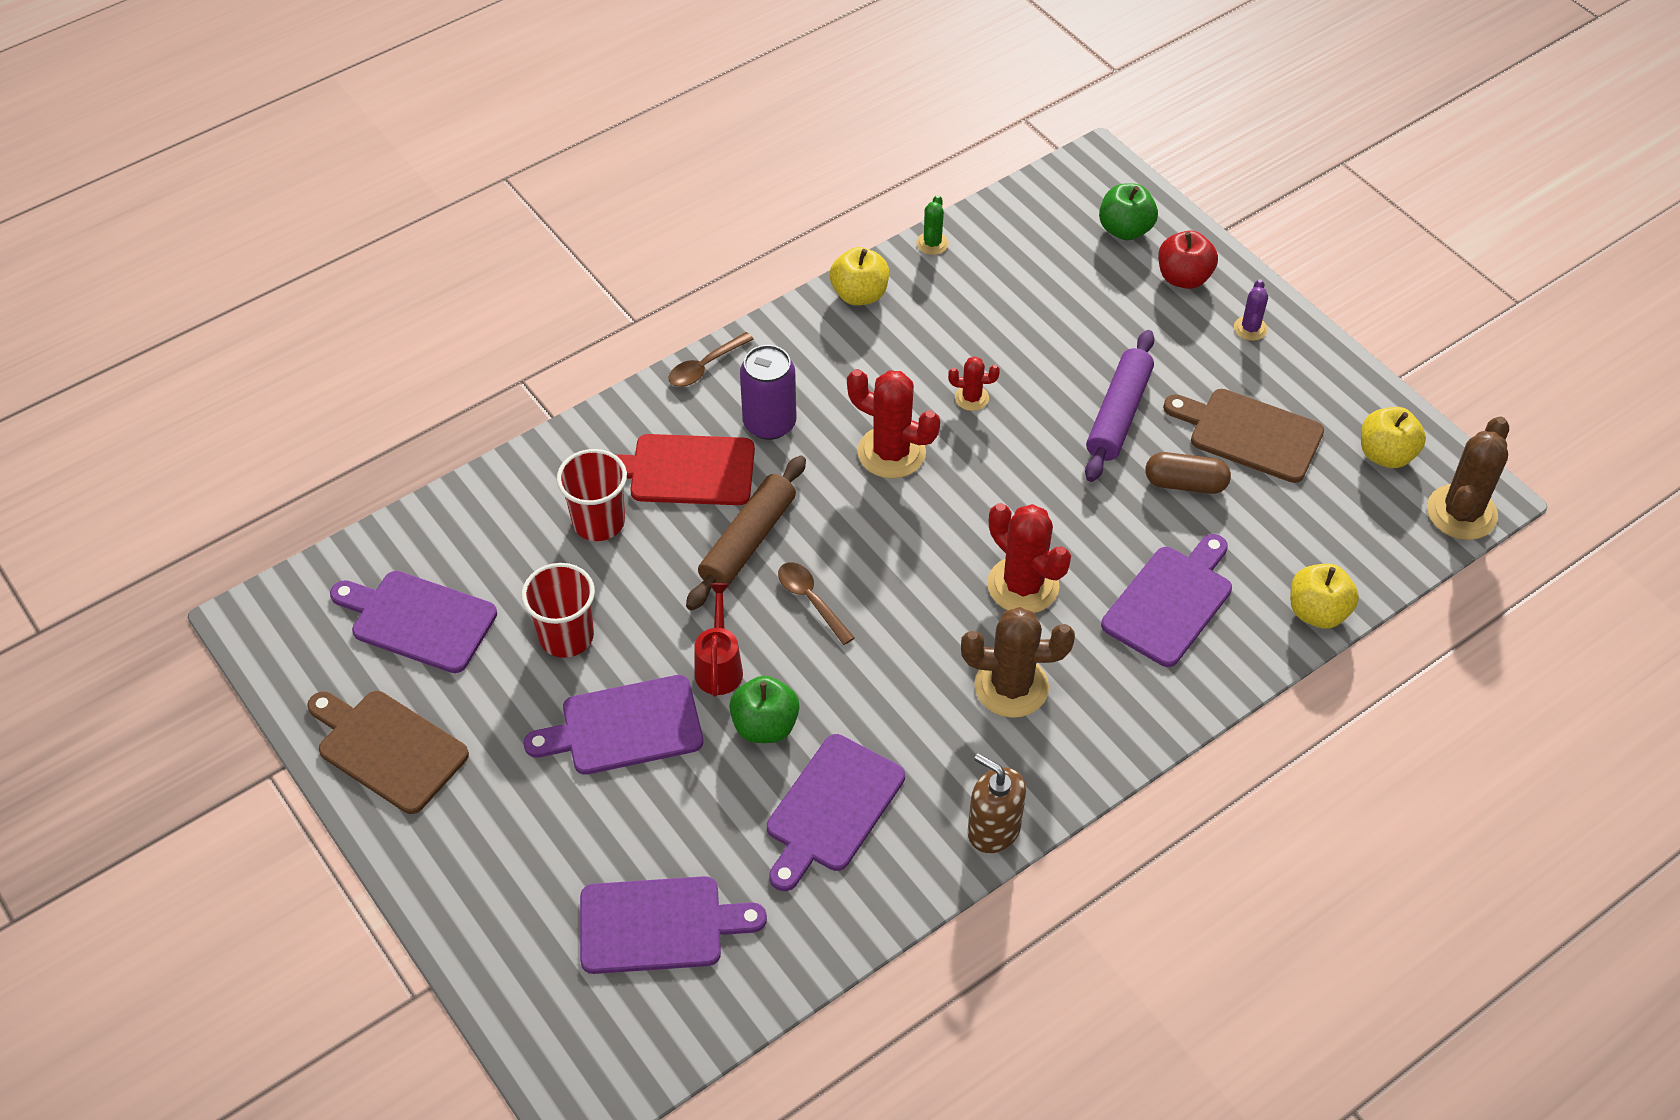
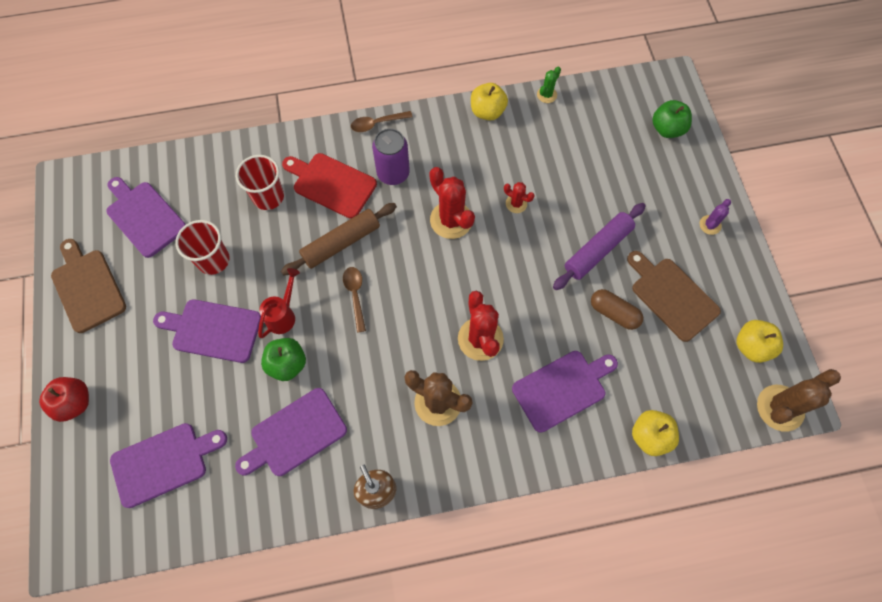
camera: 25 degrees right, 15 degrees up
purple cutting board [580,876,767,974] -> purple cutting board turned 45 degrees counterclockwise [110,423,227,508]
red apple [1158,231,1218,289] -> red apple moved to [39,377,89,422]

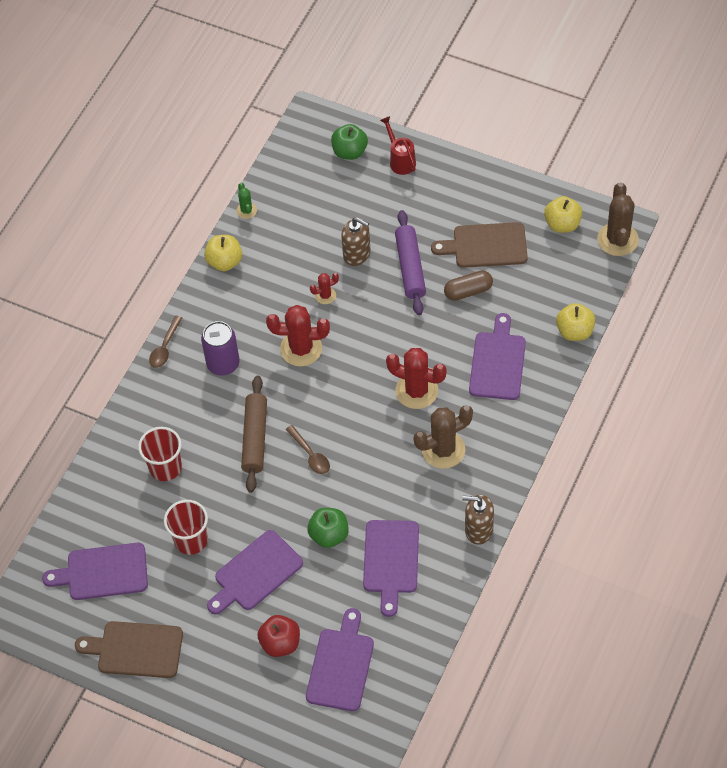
camera: 50 degrees left, 10 degrees down
red apple [39,377,89,422] -> red apple moved to [258,615,300,657]
red watering can [258,268,300,338] -> red watering can moved to [380,116,416,175]
red cutting board [282,153,377,219] -> none
brown spoon [343,267,366,333] -> brown spoon turned 150 degrees counterclockwise [286,425,330,474]
purple cactus [699,199,731,235] -> none
none -> brown soap dispenser [341,217,370,266]

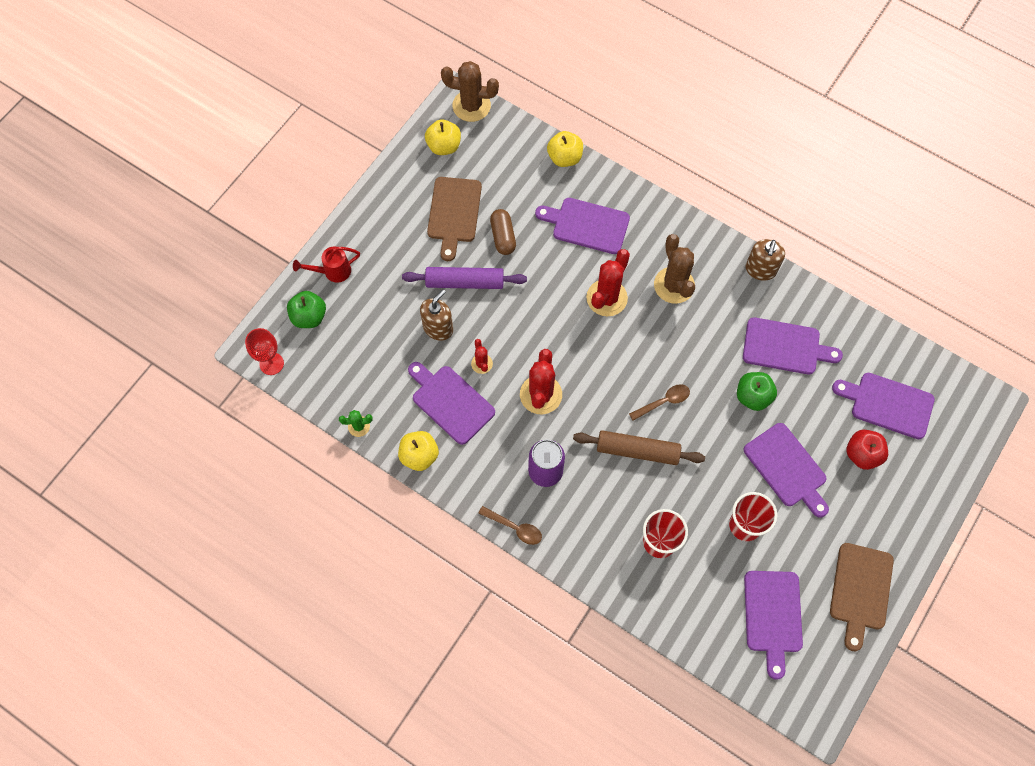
camera: 85 degrees left, 10 degrees up
none -> red goblet [245,328,284,375]
none -> purple cutting board [408,362,495,445]

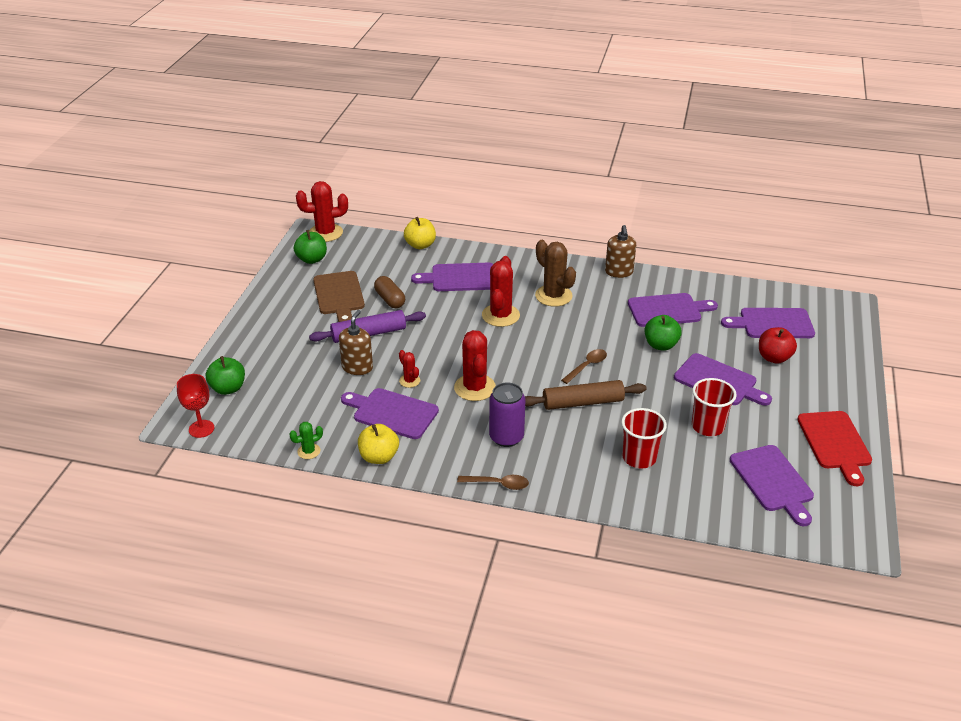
camera: 20 degrees left, 30 degrees down
red watering can [293,247,360,282] -> none
yellow apple [425,119,461,155] -> green apple [294,230,327,264]
brown cactus [441,61,499,122] -> red cactus [296,181,348,242]
brown cutting board [830,543,894,651] -> red cutting board [797,411,872,486]

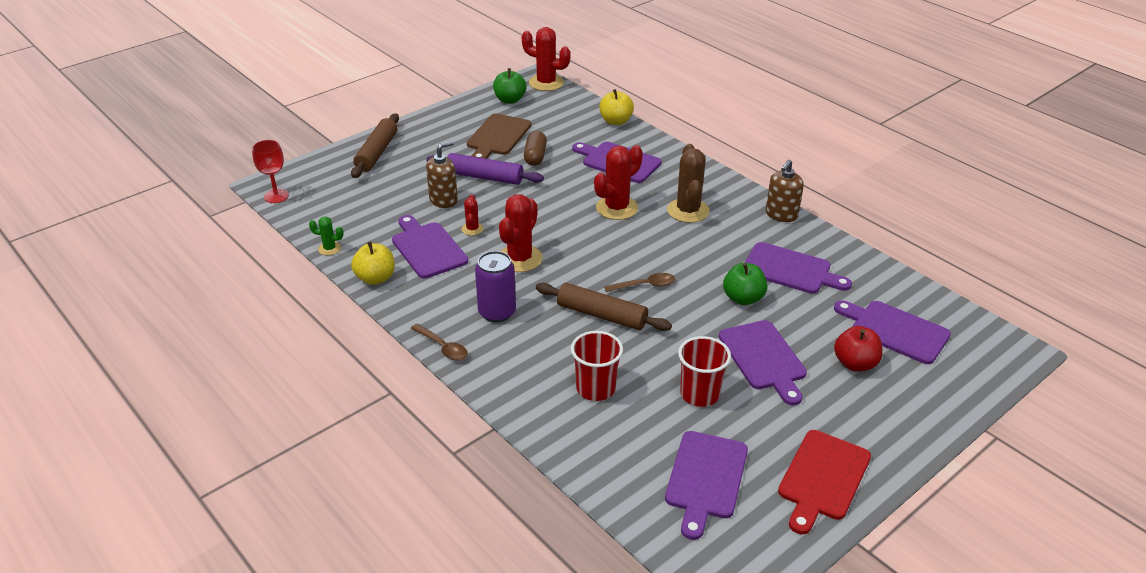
camera: 35 degrees right, 0 degrees up
green apple [206,356,245,395] -> none
none -> brown rolling pin [351,114,399,178]

